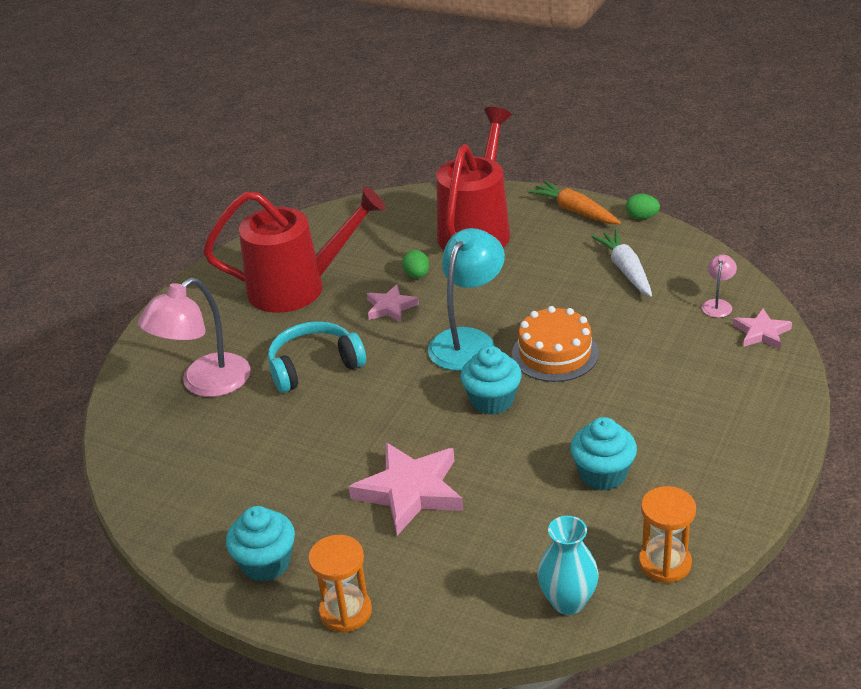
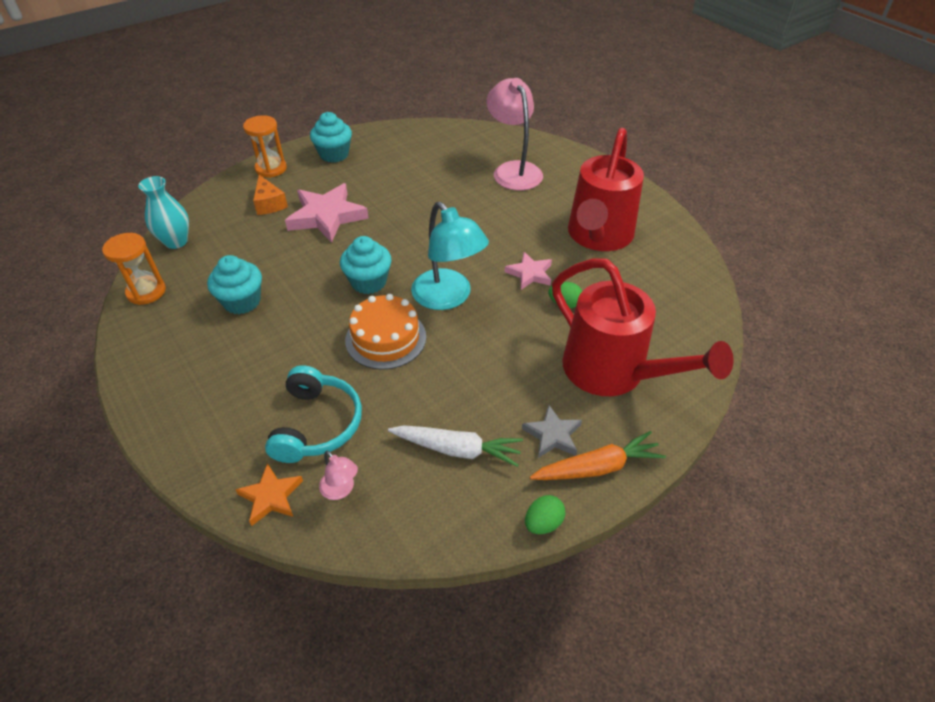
camera: 115 degrees right, 10 degrees up
turquoise headphones [268,321,366,393] -> turquoise headphones moved to [265,365,362,463]
pink star [733,308,792,349] -> orange star [235,463,303,526]
none -> orange cheese [253,175,288,215]
none -> grey star [522,405,582,458]

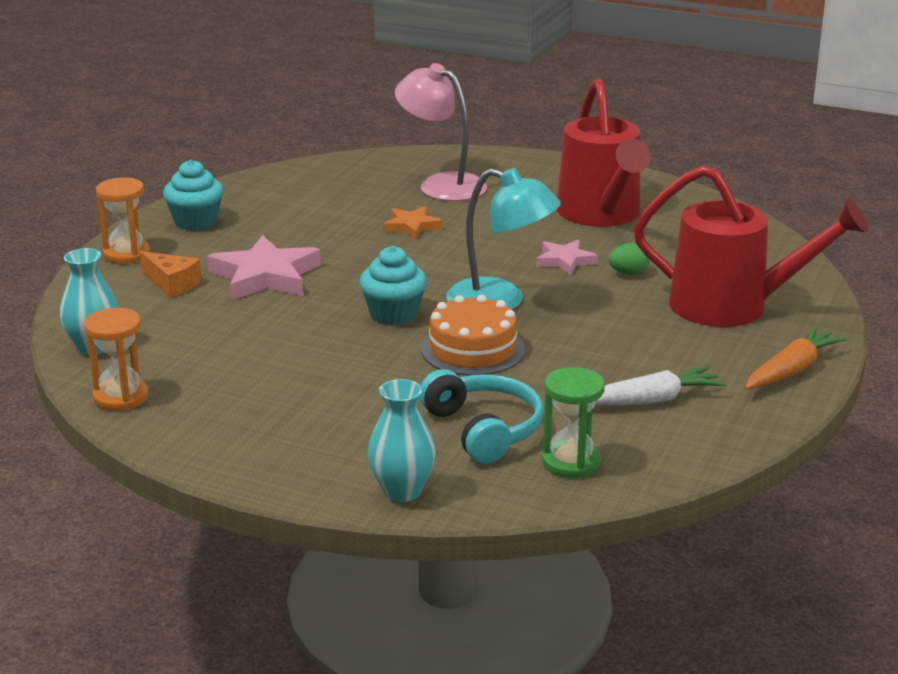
camera: 30 degrees left, 20 degrees down
turquoise cupcake [207,255,262,314] -> none
orange star [235,463,303,526] -> orange star moved to [384,206,443,239]
pink lamp [319,451,358,500] -> green hourglass [542,367,605,478]
grey star [522,405,582,458] -> none
green egg [525,495,565,534] -> none
none -> turquoise vase [368,379,436,502]

